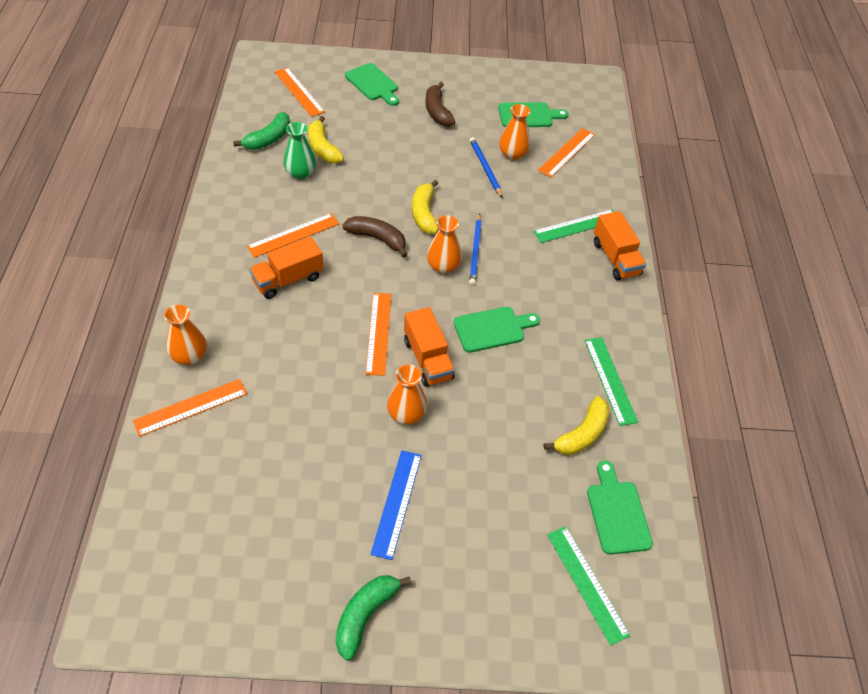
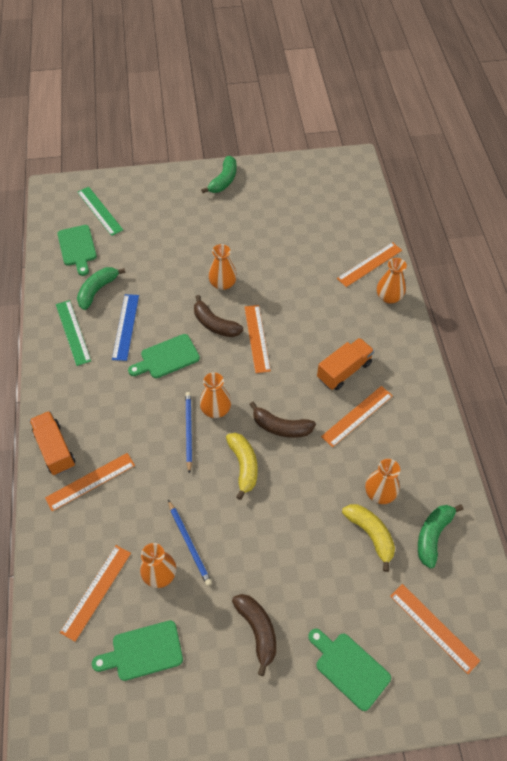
camera: 175 degrees right, 5 degrees up
green vase [283,122,316,179] -> orange vase [365,459,400,504]
blue ruler [370,450,422,560] -> blue ruler moved to [112,294,139,361]
orange truck [404,307,455,387] -> brown banana [194,295,243,337]
green ruler [533,209,614,243] -> orange ruler [45,453,135,511]
yellow banana [544,396,610,455] -> green banana [77,267,126,310]

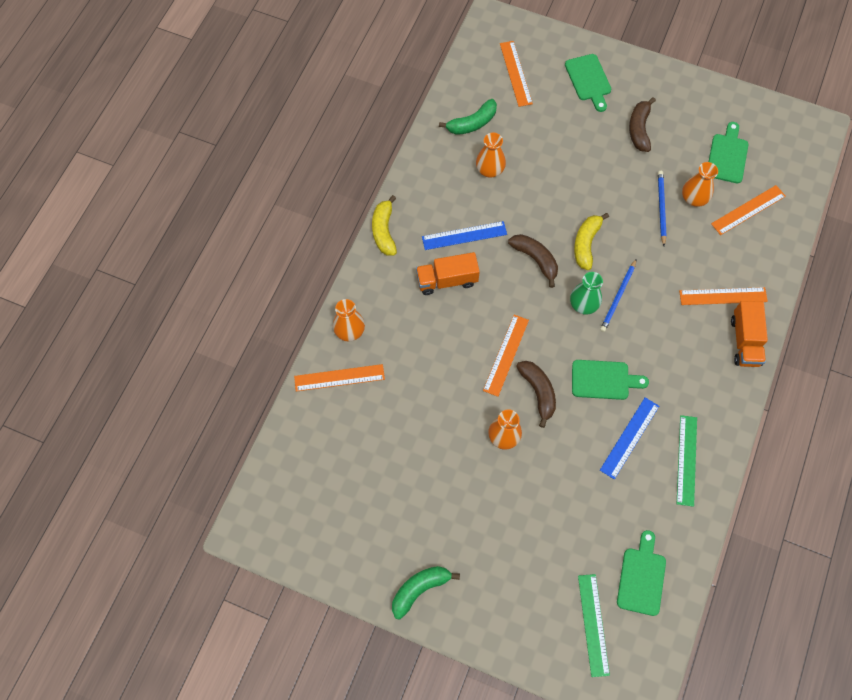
camera: 150 degrees left, 10 degrees up
green banana [77,267,126,310] -> none
green cutting board [92,620,183,681] -> green cutting board turned 90 degrees counterclockwise [709,122,748,183]
orange vase [200,373,231,418] -> green vase [570,272,603,315]
orange ruler [321,386,393,447] -> blue ruler [422,221,507,250]
yellow banana [342,504,395,572] -> yellow banana moved to [372,195,397,256]

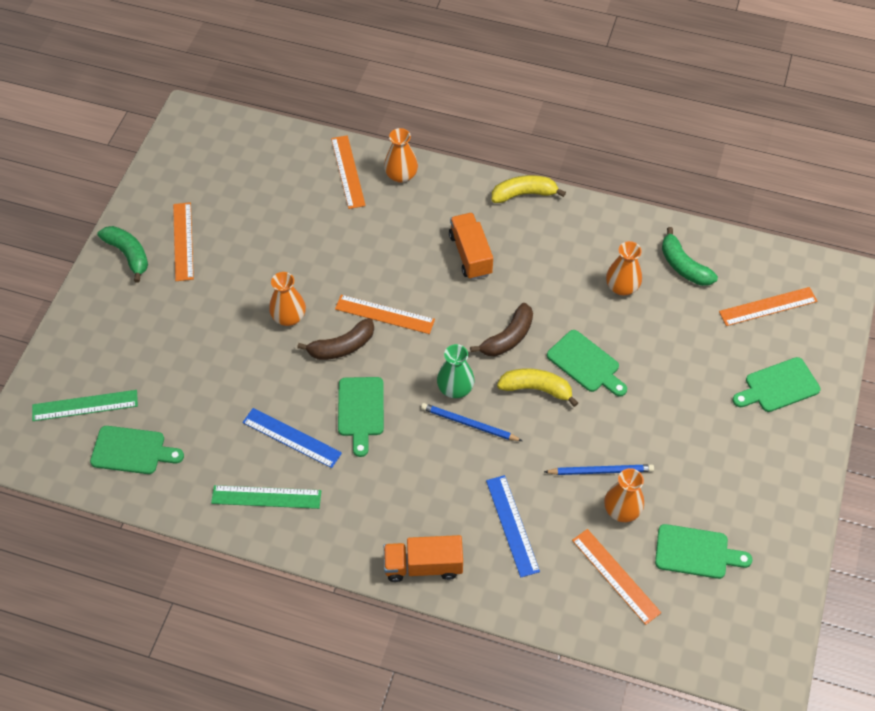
camera: 85 degrees right, 10 degrees down
blue ruler [422,221,507,250] -> blue ruler moved to [486,475,540,577]
brown banana [629,97,656,152] -> none
orange ruler [679,287,768,305] -> orange ruler moved to [173,202,194,281]
none -> green cutting board [547,330,627,397]

